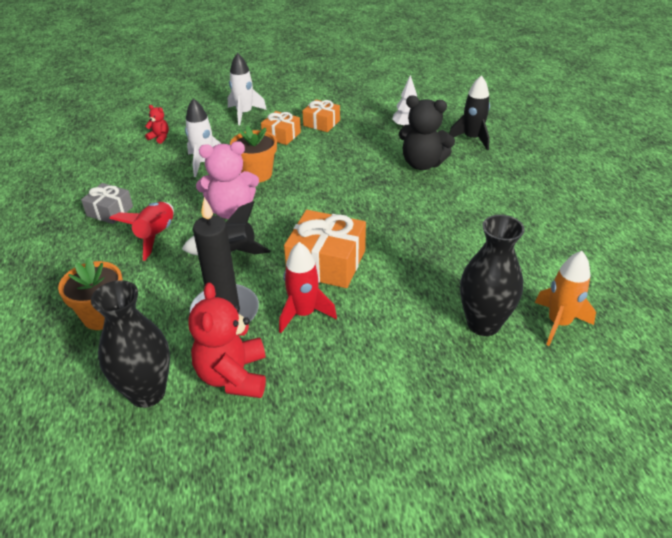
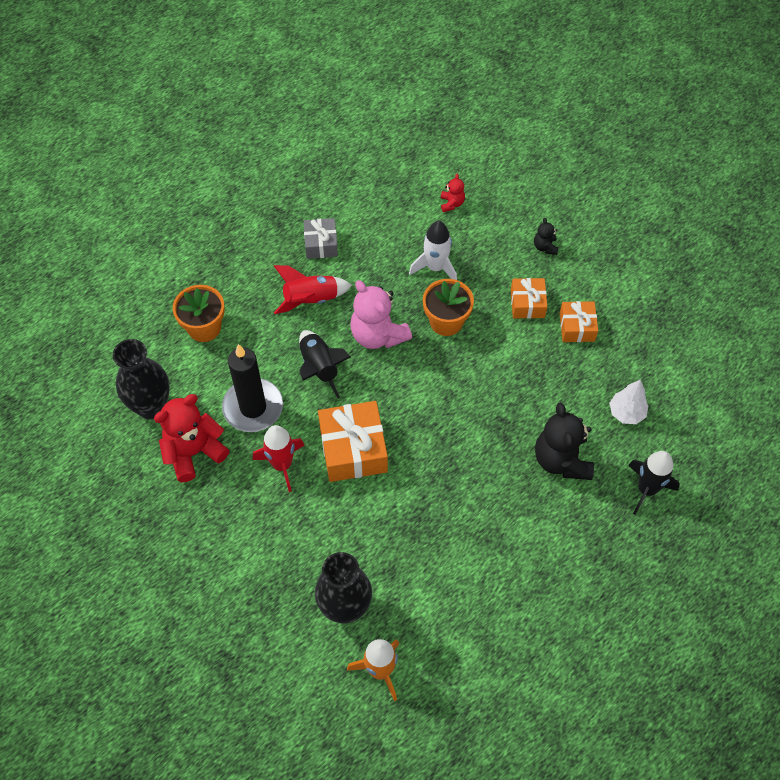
camera: 60 degrees right, 20 degrees up
white rocket [228,53,267,125] -> black teddy bear [534,218,558,255]

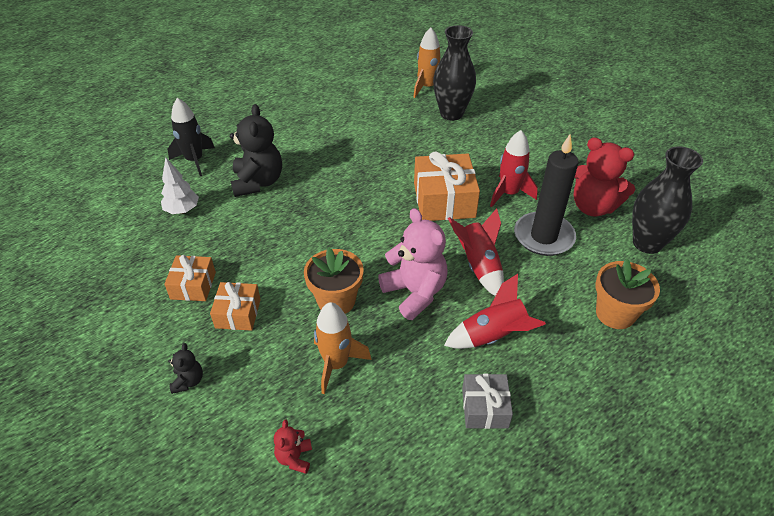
camera: 175 degrees left, 15 degrees down
red teddy bear [154,394,229,482] -> red teddy bear turned 60 degrees clockwise [574,137,635,217]
black rocket [299,330,351,399] -> red rocket [448,208,504,296]
white rocket [409,221,457,280] -> orange rocket [314,302,372,394]

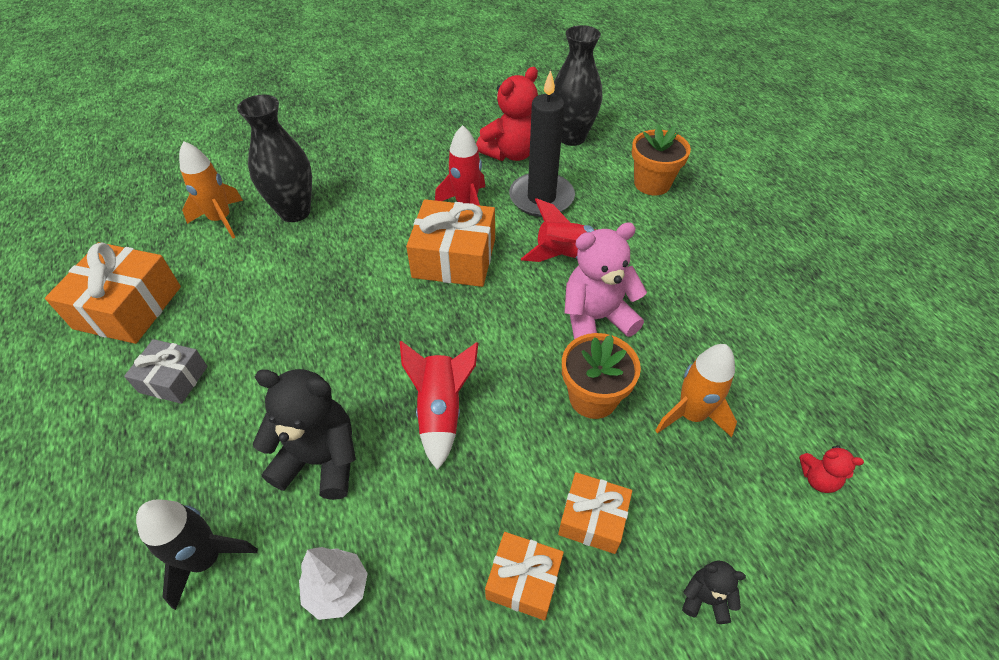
camera: 75 degrees left, 5 degrees up
red rocket [444,274,546,349] -> red rocket moved to [400,341,478,470]
grey gift [462,374,513,429] -> grey gift moved to [124,339,208,404]
none -> orange gift [45,242,181,344]

